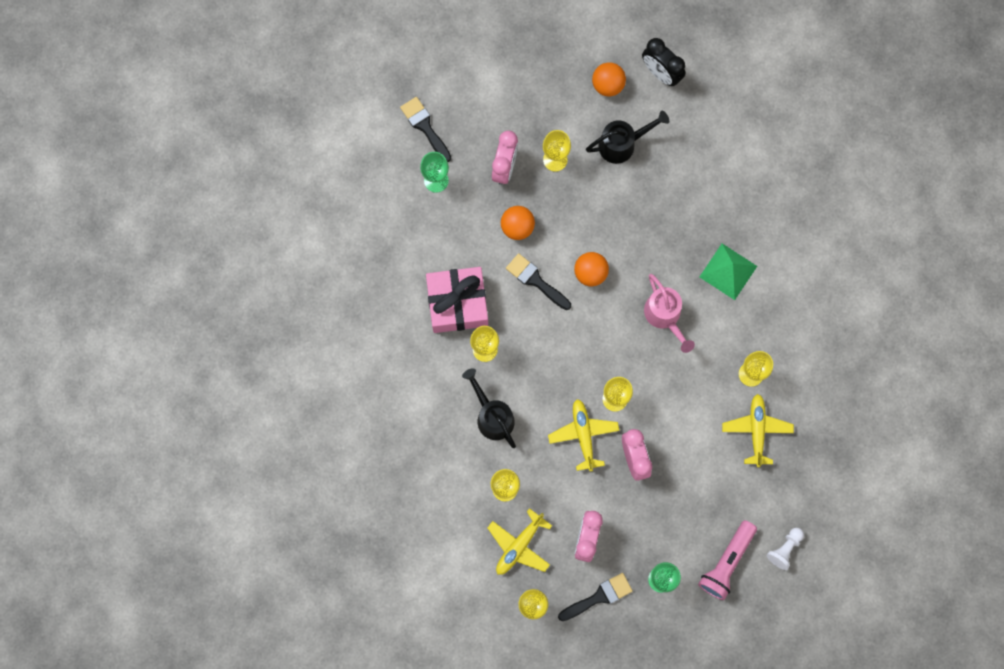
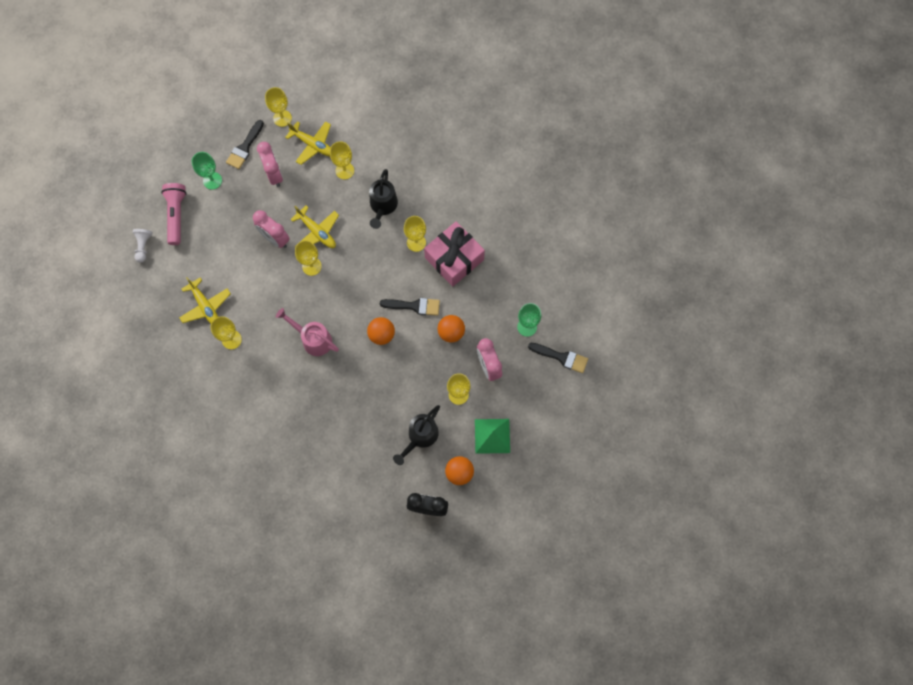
camera: 145 degrees right, 5 degrees down
black watering can [462,368,516,448] -> black watering can turned 75 degrees clockwise [369,169,398,229]
yellow plane [488,508,552,575] -> yellow plane turned 120 degrees clockwise [285,121,331,165]
green pyramid [700,244,757,300] -> green pyramid moved to [475,419,510,454]

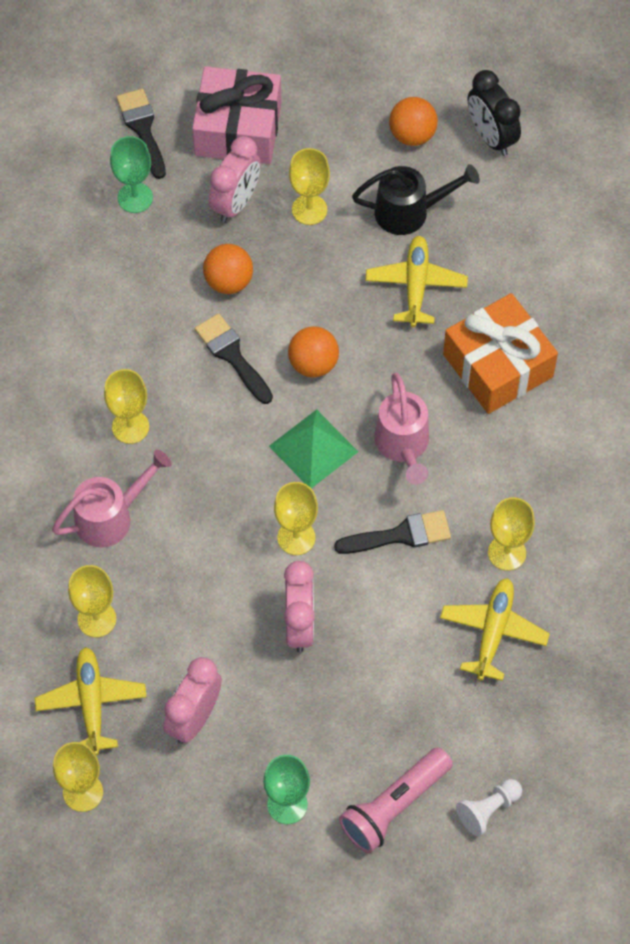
camera: 130 degrees left, 10 degrees down
black brush [226,120,264,169] -> black brush moved to [334,510,451,554]
yellow plane [290,205,339,248] -> yellow plane moved to [365,236,468,327]
black watering can [369,169,398,229] -> pink watering can [52,449,172,547]
pink gift [424,221,485,287] -> pink gift moved to [192,66,281,164]
green pyramid [475,419,510,454] -> green pyramid moved to [269,409,358,488]
none -> orange gift [443,293,558,414]

